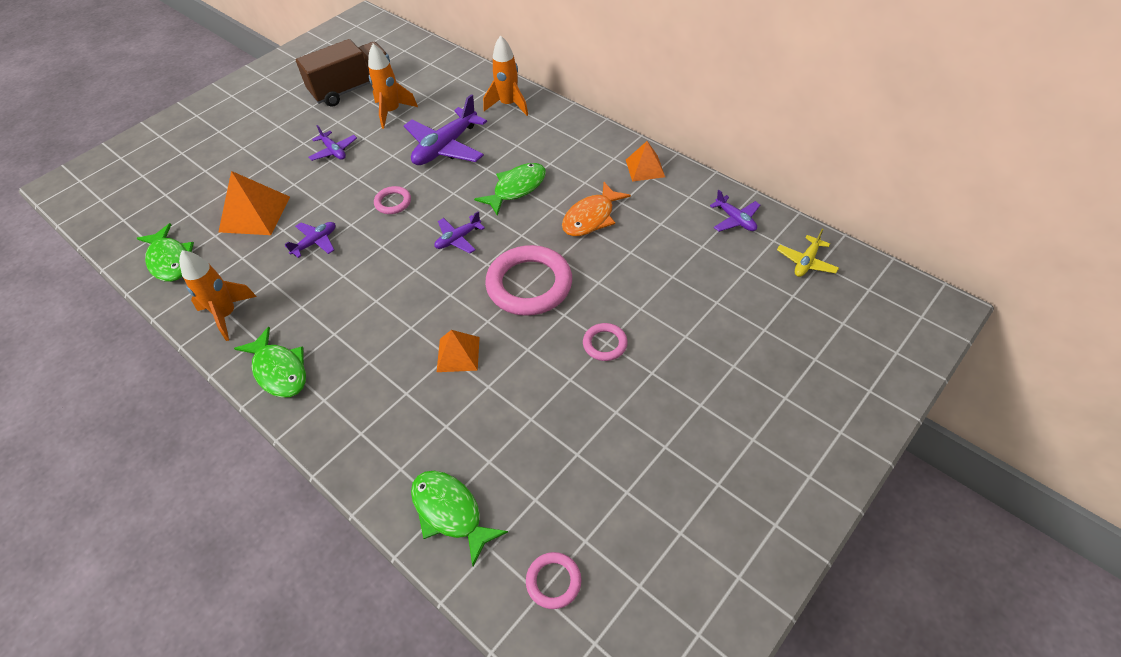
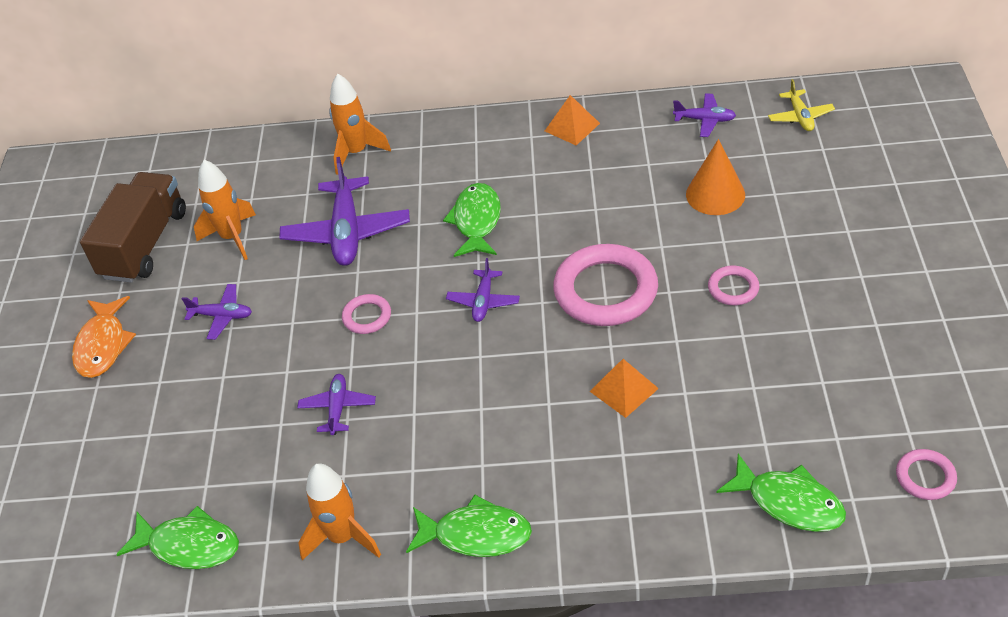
camera: 40 degrees left, 5 degrees down
orange pyramid [219,171,290,235] -> none
green fish [411,471,508,567] -> green fish turned 150 degrees counterclockwise [716,454,846,532]
orange fish [562,182,631,236] -> orange fish moved to [72,296,136,378]
none -> orange cone [686,139,745,215]

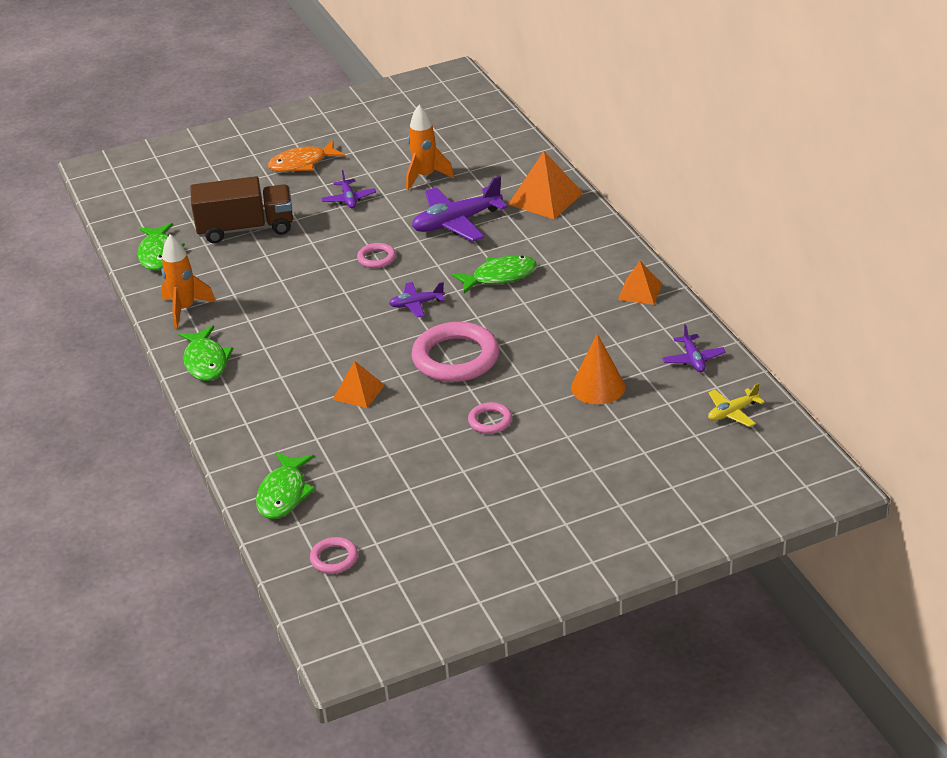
camera: 65 degrees right, 10 degrees down
brown truck [80,172,186,283] -> brown truck moved to [190,176,293,243]
purple plane [297,374,376,435] -> none
orange rocket [329,74,391,175] -> orange pyramid [508,151,583,219]

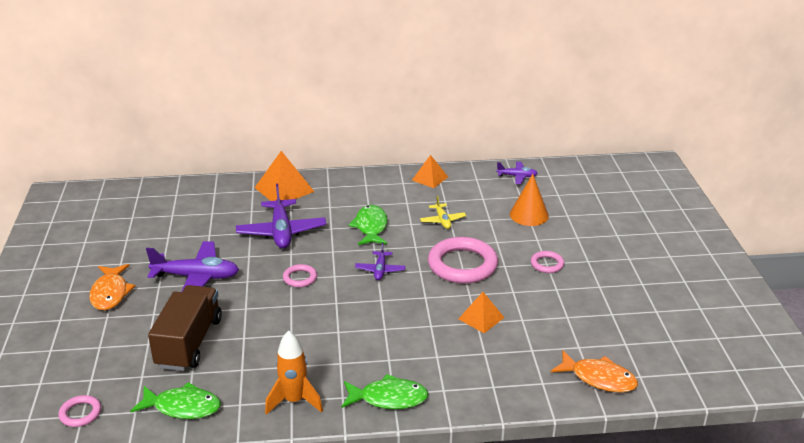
camera: 75 degrees left, 5 degrees down
green fish [256,452,316,519] -> orange fish [551,350,638,393]
pink ring [310,537,358,574] -> pink ring moved to [58,395,101,427]
purple plane [321,170,376,208] -> purple plane [146,241,239,292], size x1.88
orange rocket [406,105,454,190] -> none
yellow plane [708,383,765,427] -> yellow plane moved to [420,196,466,229]

